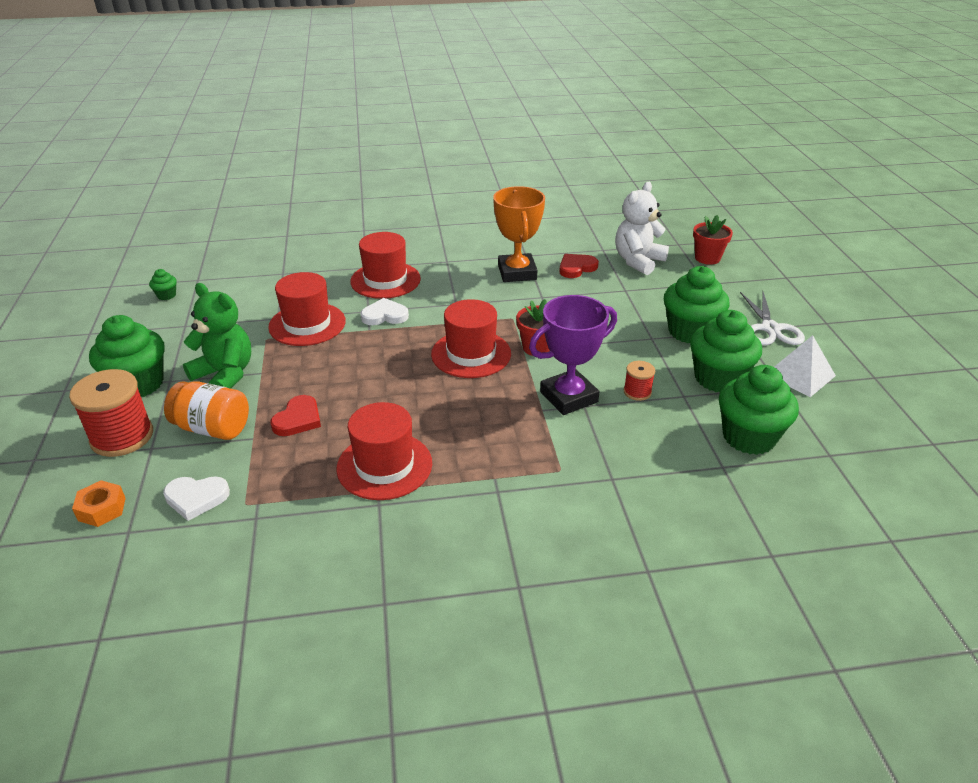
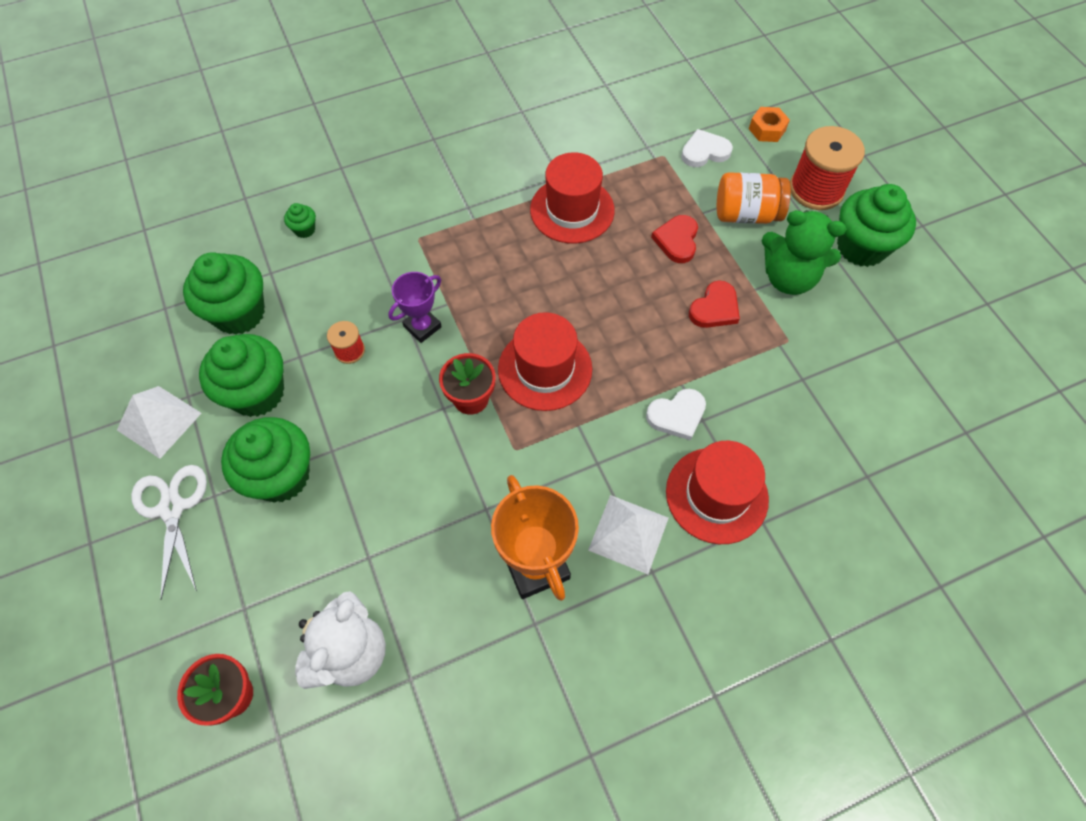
camera: 165 degrees right, 25 degrees up
green cupcake [149,269,177,300] -> green cupcake moved to [284,203,316,238]
red hat [268,272,346,346] -> none
purple trophy [529,295,617,415] -> purple trophy [388,272,442,343], size x0.61
red heart [559,254,599,278] -> red heart moved to [689,280,740,328]
none -> white pyramid [588,495,669,574]

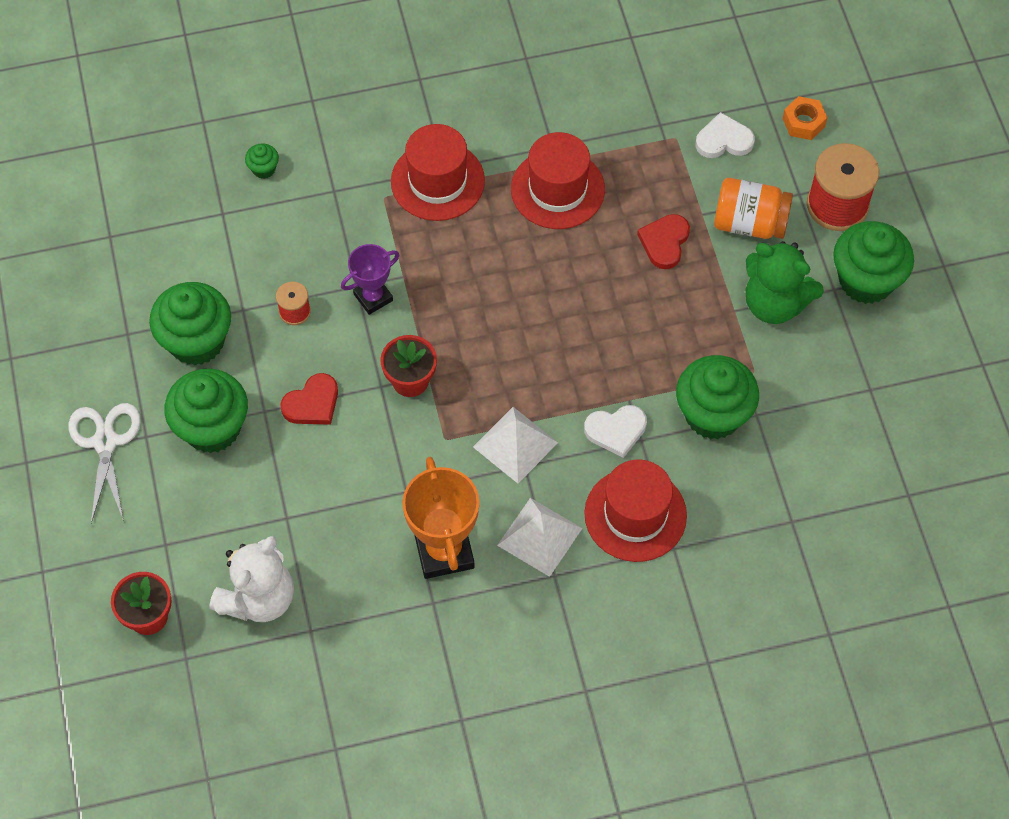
camera: 10 degrees right, 0 degrees up
white pyramid [117,386,201,459] -> white pyramid moved to [473,407,558,483]
green cupcake [183,252,265,335] -> green cupcake moved to [676,355,759,439]
red hat [498,312,592,411] -> red hat moved to [391,124,485,221]
red heart [689,280,740,328] -> red heart moved to [280,373,338,425]

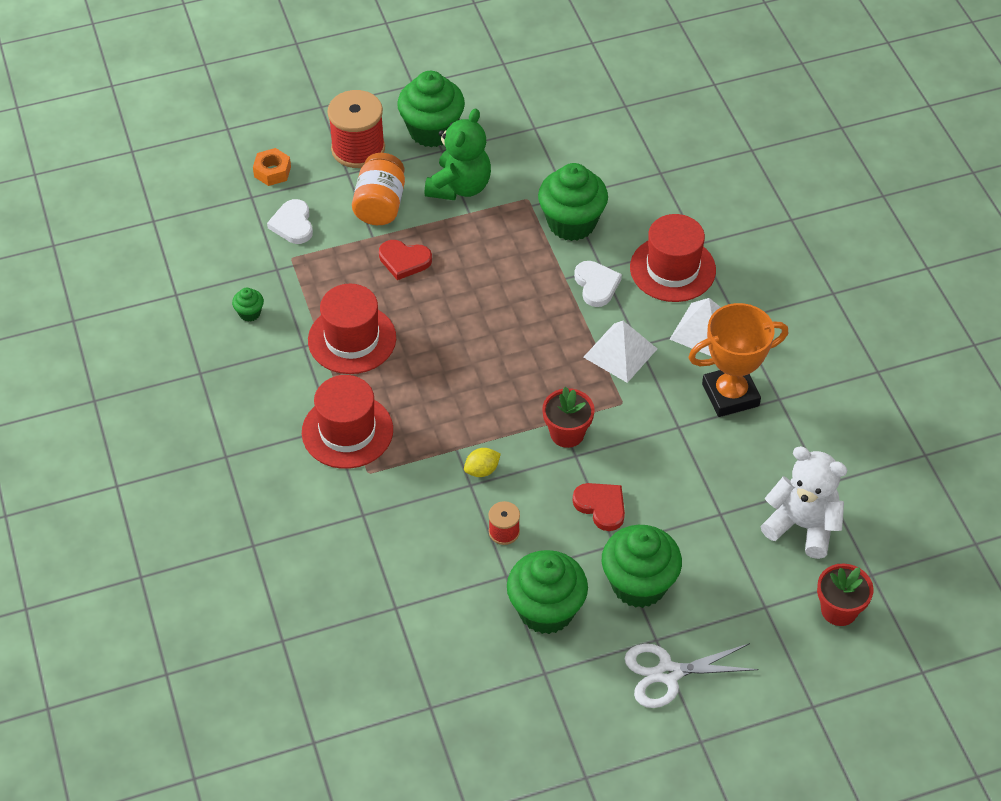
camera: 95 degrees left, 10 degrees down
green cupcake [245,143,279,179] -> green cupcake moved to [232,288,264,322]
purple trophy [341,244,399,315] -> yellow lemon [464,448,501,477]

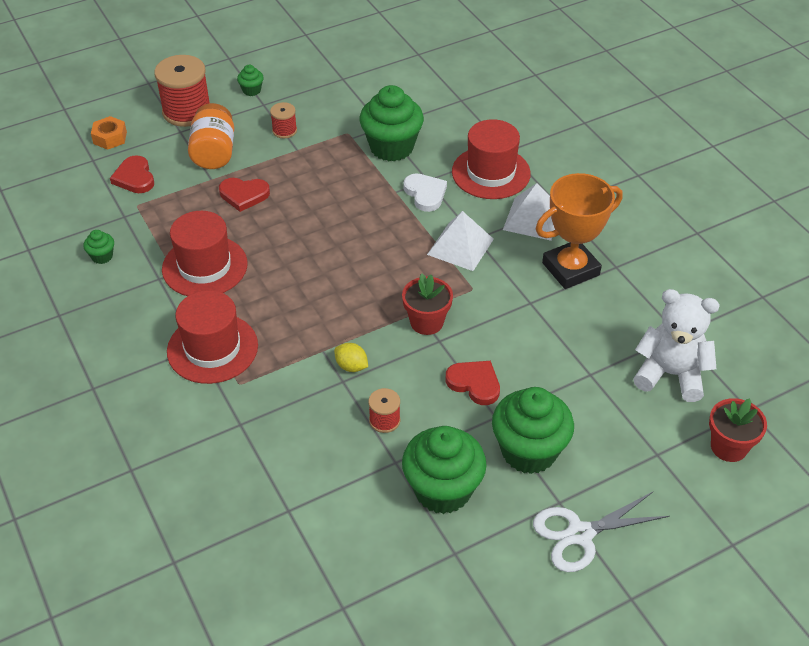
camera: 10 degrees left, 5 degrees down
white heart [267,199,313,244] -> red heart [110,155,154,193]
green cupcake [397,71,465,147] -> green cupcake [237,65,264,96], size x0.44
green teddy bear [425,108,491,200] -> red spool [270,102,297,138]
yellow lemon [464,448,501,477] -> yellow lemon turned 75 degrees clockwise [334,343,368,372]

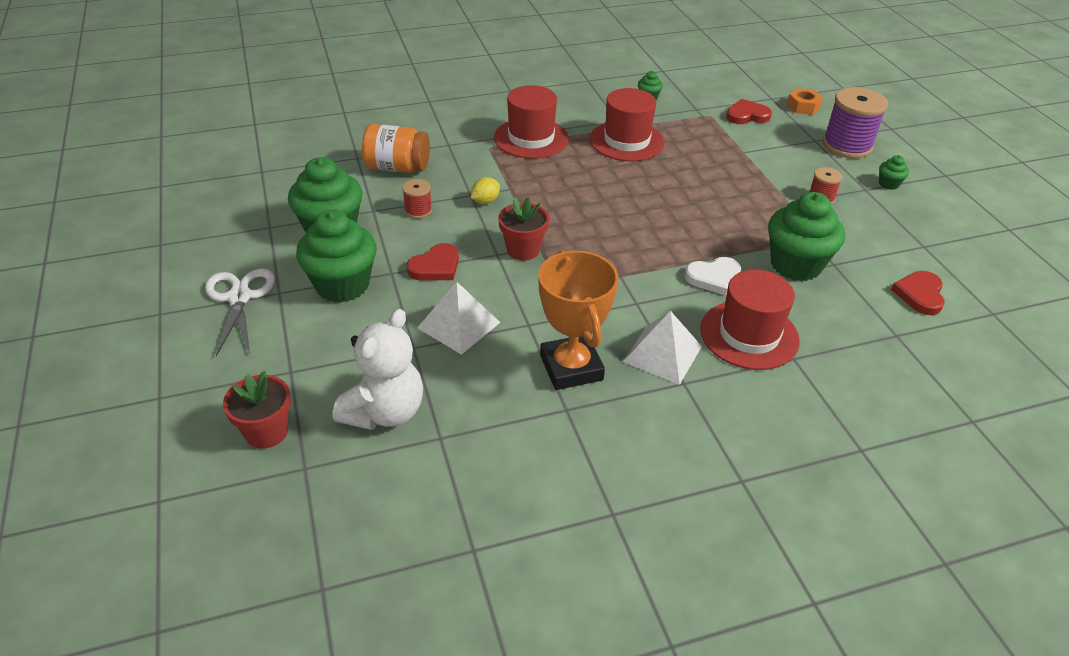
camera: 100 degrees right, 5 degrees down
red spool [154,55,210,127] -> purple spool [823,87,888,158]
orange jar [188,103,234,169] -> orange jar moved to [362,124,430,173]
red heart [219,178,270,212] -> red heart moved to [891,271,945,315]
white pyramid [427,211,494,271] -> white pyramid moved to [417,282,500,355]

